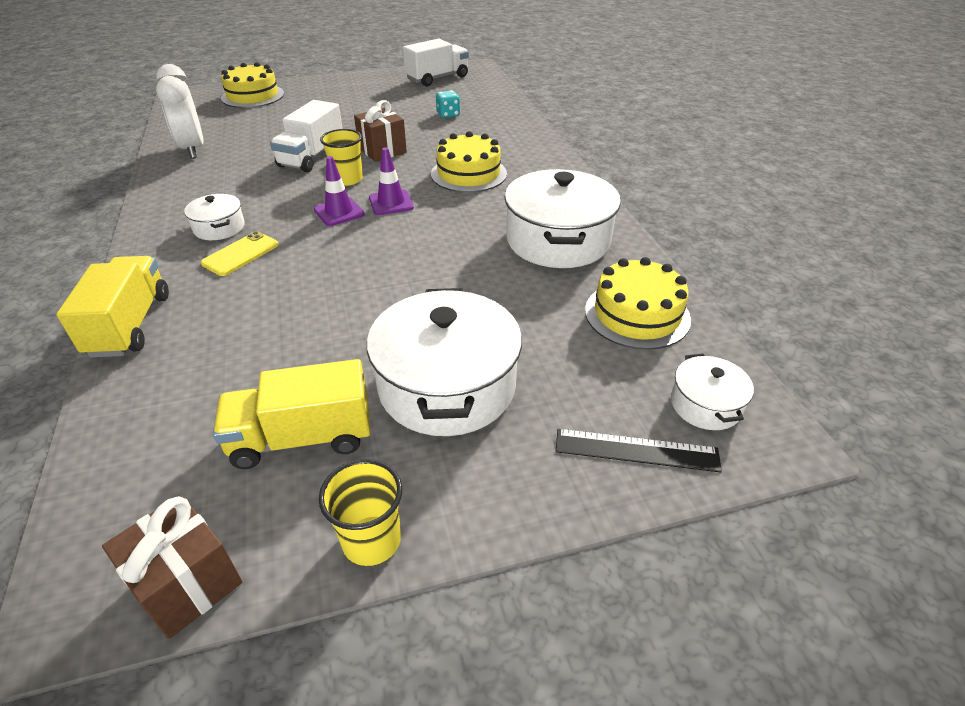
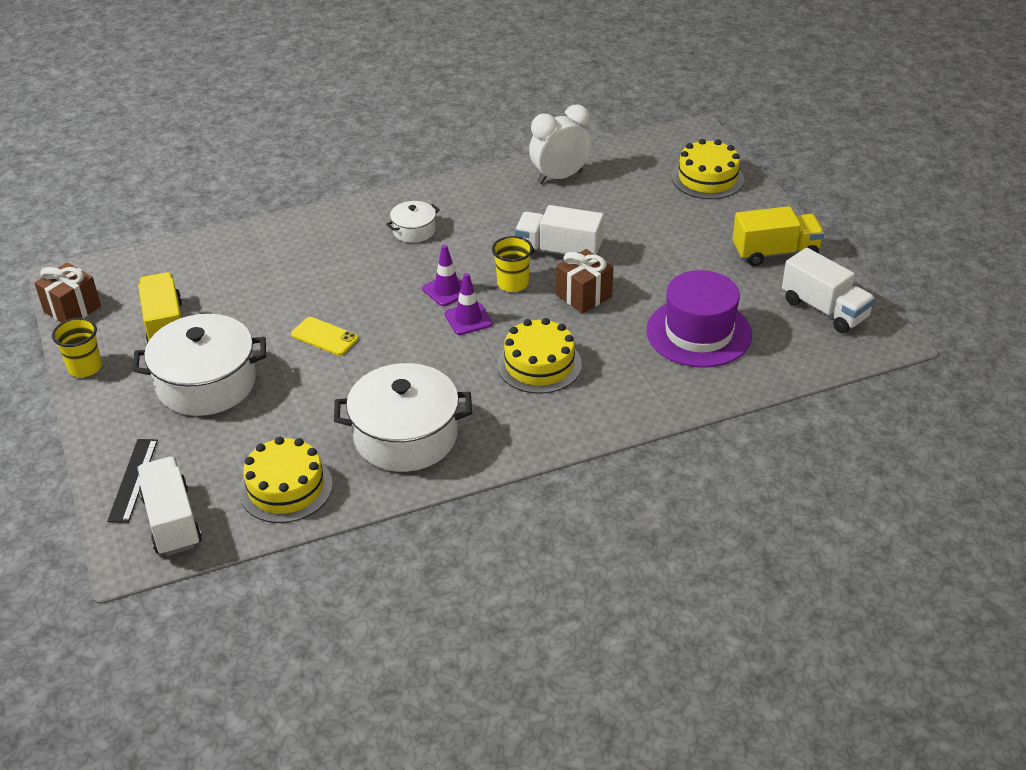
camera: 85 degrees right, 0 degrees up
yellow truck [56,256,169,358] -> yellow truck moved to [732,206,824,266]
yellow phone [201,231,279,276] -> yellow phone moved to [291,317,358,356]
turquoise dice [436,90,460,118] -> purple hat [646,270,752,368]
white pot [671,353,754,430] -> white truck [137,457,202,556]

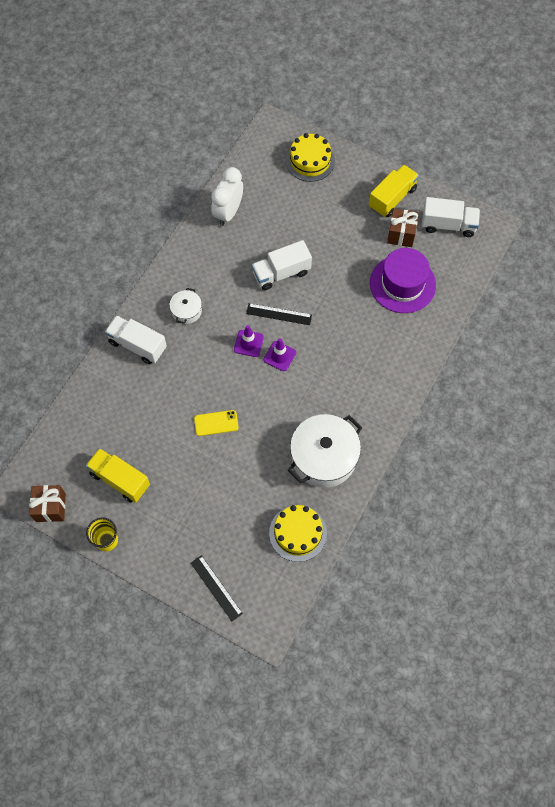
camera: 40 degrees left, 25 degrees up
white pot [133,314,266,416] -> none
white truck [137,457,202,556] -> white truck moved to [105,315,167,364]
yellow cup [492,236,533,292] -> black ruler [246,303,312,325]
yellow cake [497,318,582,394] -> none
brown gift [556,249,613,314] -> brown gift moved to [387,208,419,247]

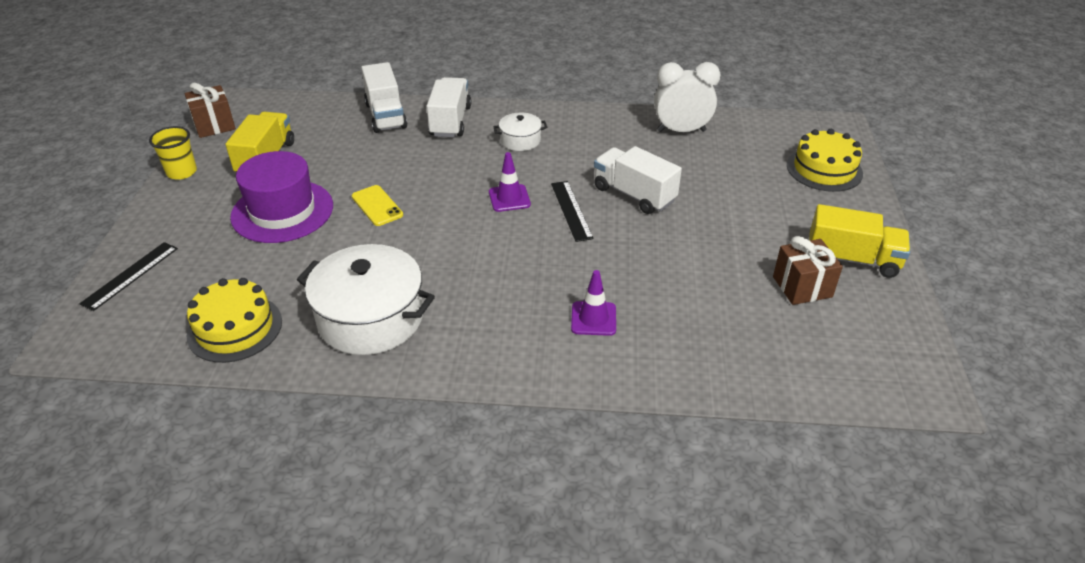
camera: 65 degrees right, 25 degrees down
purple traffic cone [264,338,296,371] -> purple traffic cone moved to [571,270,616,336]
purple hat [370,248,436,313] -> purple hat moved to [230,151,333,243]
white truck [422,197,480,237] -> white truck moved to [361,62,407,133]

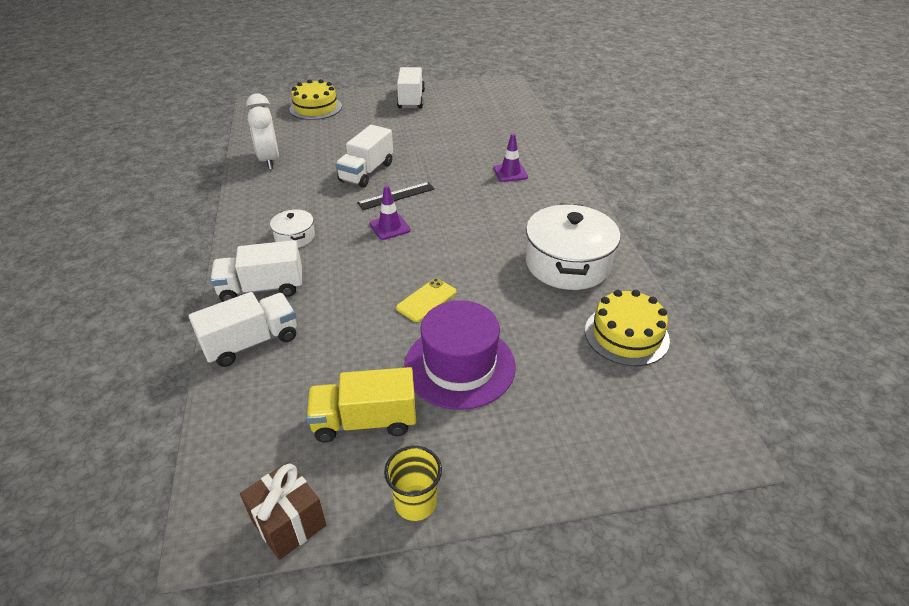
camera: 105 degrees left, 0 degrees up
black ruler [79,242,178,311] -> none
brown gift [773,236,843,305] -> none
yellow truck [809,204,910,278] -> white truck [397,67,425,108]

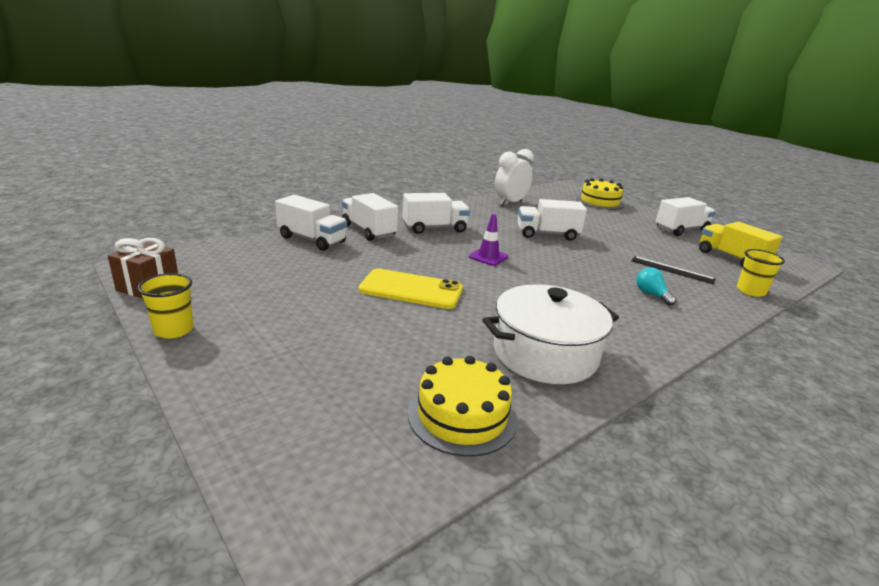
camera: 60 degrees right, 15 degrees down
white pot [270,209,315,248] -> white truck [402,193,470,234]
yellow truck [306,367,416,442] -> yellow truck moved to [699,222,782,268]
black ruler [357,182,435,210] -> black ruler moved to [631,256,716,284]
yellow phone [396,278,456,322] -> yellow phone [359,269,463,309], size x1.67
purple hat [404,300,516,410] -> none
purple traffic cone [493,133,528,182] -> turquoise light bulb [636,268,676,306]
none -> yellow cup [737,249,785,297]

